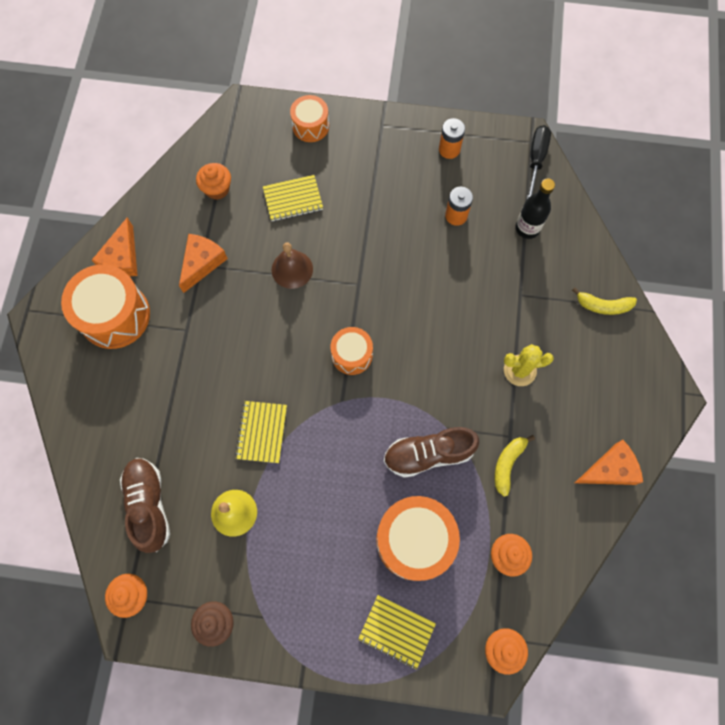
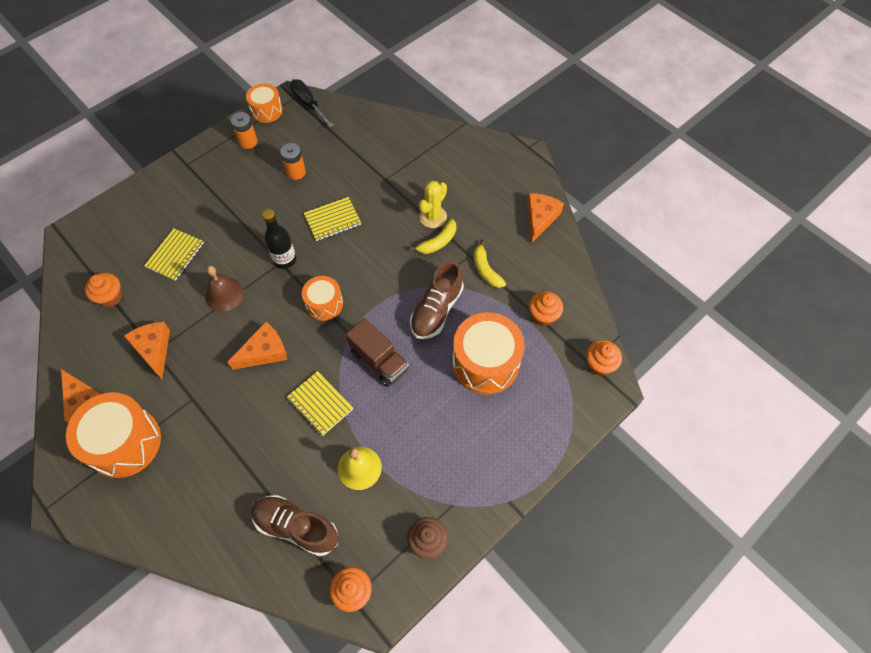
camera: 50 degrees left, 10 degrees down
orange drum [290,95,329,142] -> orange drum moved to [246,83,283,123]
yellow notebook [358,595,436,669] -> yellow notebook moved to [304,197,361,241]
black bottle [515,178,555,239] -> black bottle moved to [262,209,296,269]
yellow banana [572,287,637,315] -> yellow banana moved to [410,219,456,254]
none -> orange cheese [228,322,288,370]
none -> brown truck [346,318,409,387]

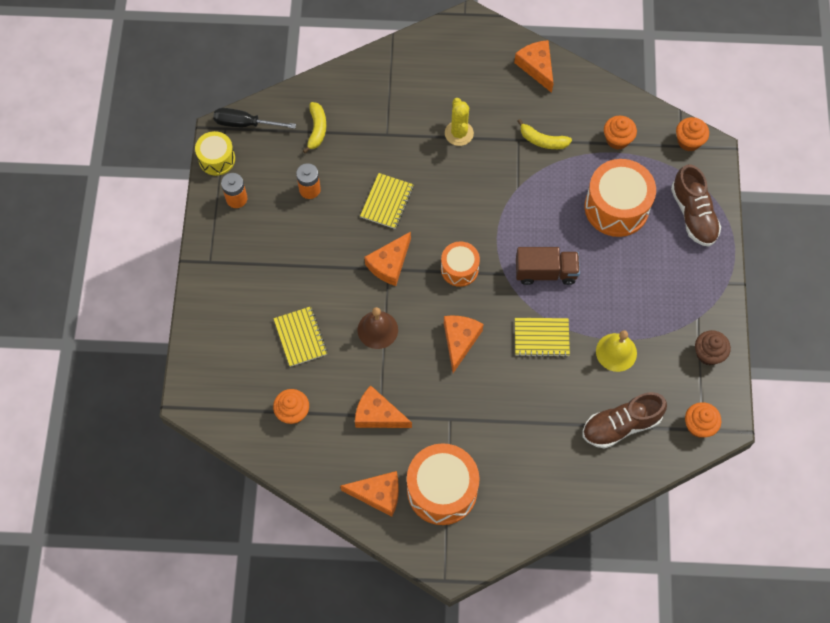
camera: 45 degrees left, 5 degrees up
orange drum [246,83,283,123] -> yellow drum [195,131,235,176]
black bottle [262,209,296,269] -> orange cheese [364,232,411,286]
yellow banana [410,219,456,254] -> yellow banana moved to [303,102,326,153]
brown shoe [410,261,464,339] -> brown shoe moved to [671,164,721,246]

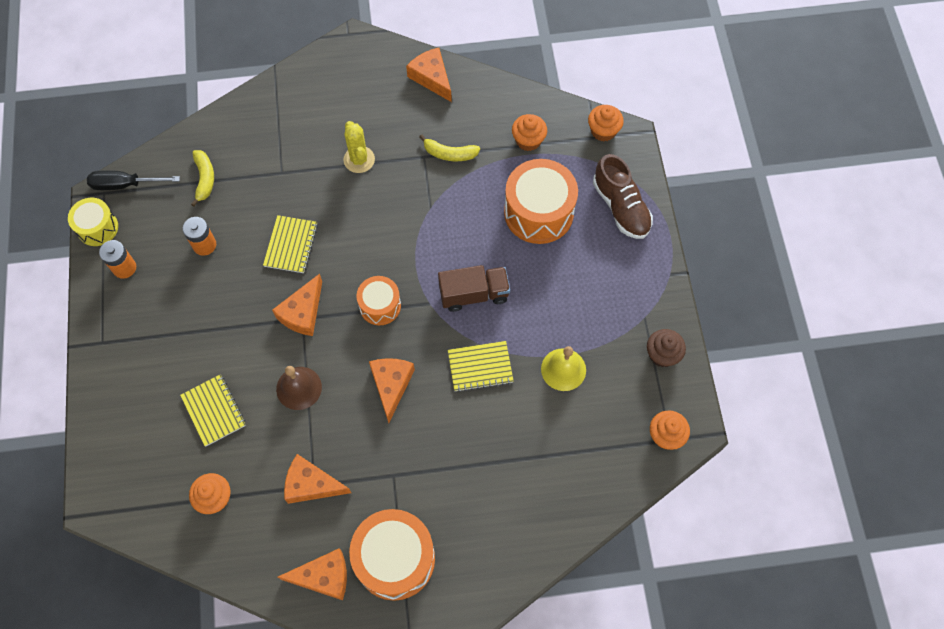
camera: 10 degrees left, 0 degrees up
brown shoe [583,392,667,449] -> none

